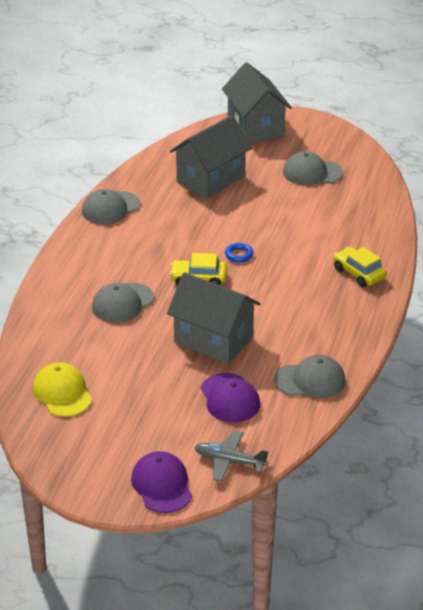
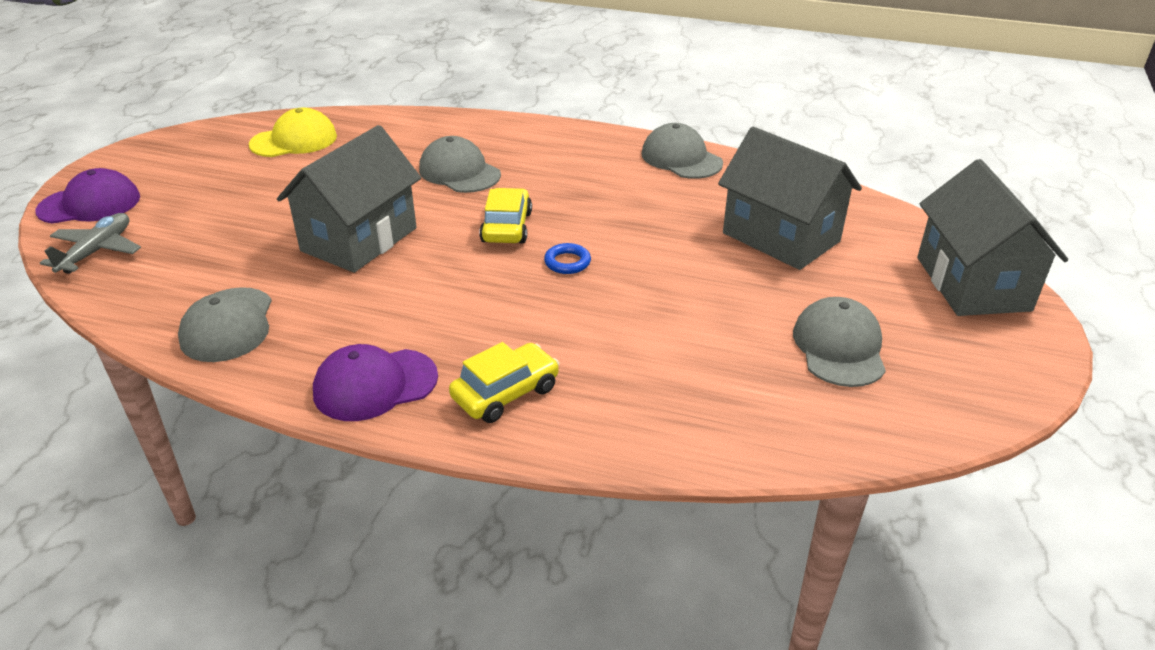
camera: 90 degrees right, 0 degrees up
purple cap [201,373,260,422] -> purple cap moved to [313,344,438,421]
grey house [222,62,292,143] -> grey house turned 75 degrees counterclockwise [917,159,1068,316]

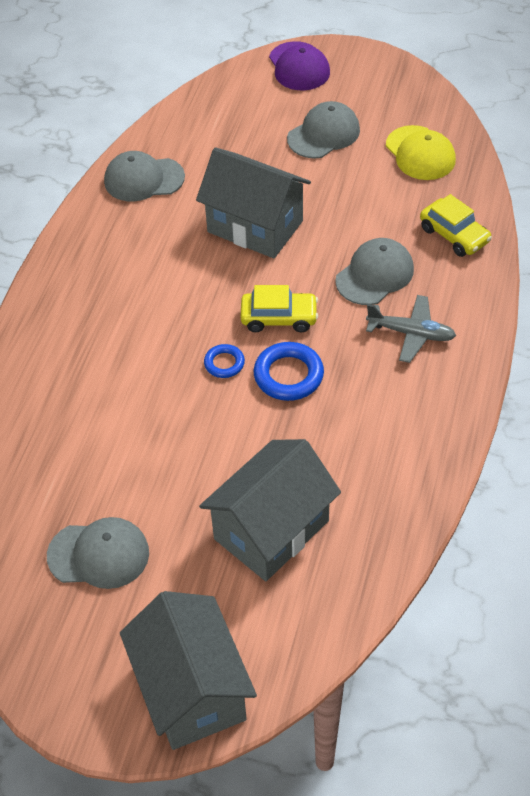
camera: 90 degrees right, 15 degrees up
grey plane [40,213,141,274] -> grey plane moved to [366,295,456,363]
purple cap [313,344,438,421] -> none
yellow car [449,342,559,423] -> yellow car moved to [420,194,492,257]
grey cap [641,123,723,179] -> grey cap moved to [287,101,360,159]
grey house [917,159,1068,316] -> grey house turned 75 degrees clockwise [120,591,257,750]
none -> blue ring [254,342,324,401]

